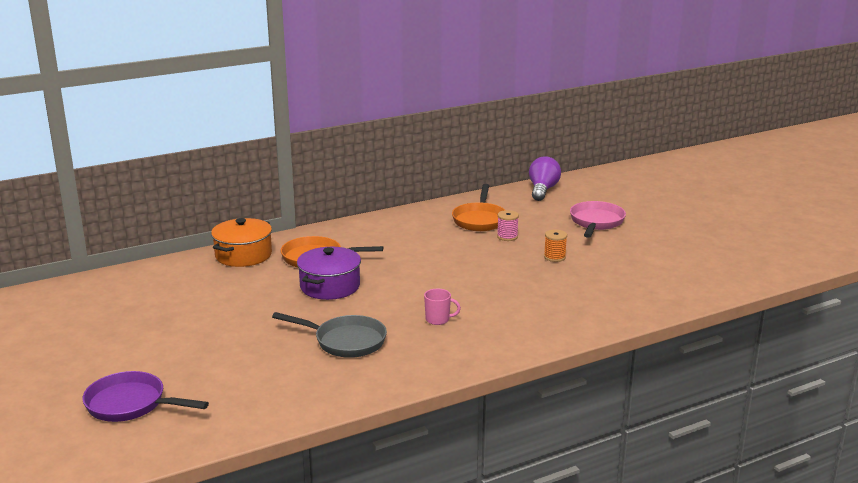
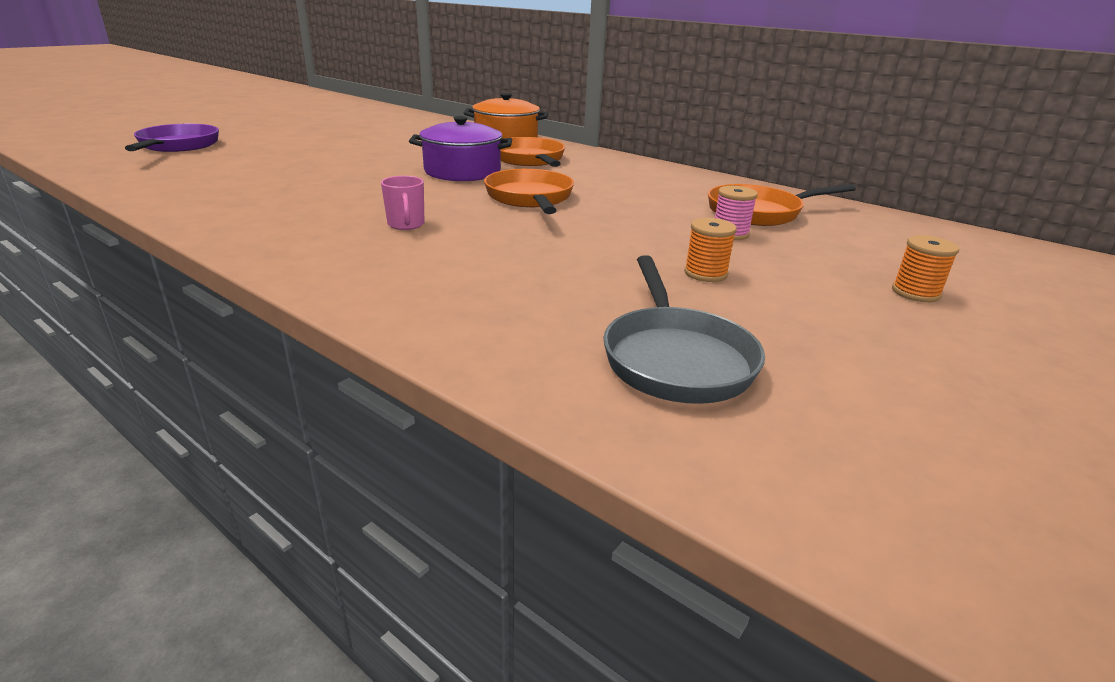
camera: 65 degrees right, 5 degrees up
grey pan [272,312,387,358] -> grey pan moved to [603,255,765,404]
purple light bulb [529,156,561,201] -> none
pink pan [570,201,626,238] -> orange spool [892,235,959,302]
none -> orange pan [484,169,574,214]

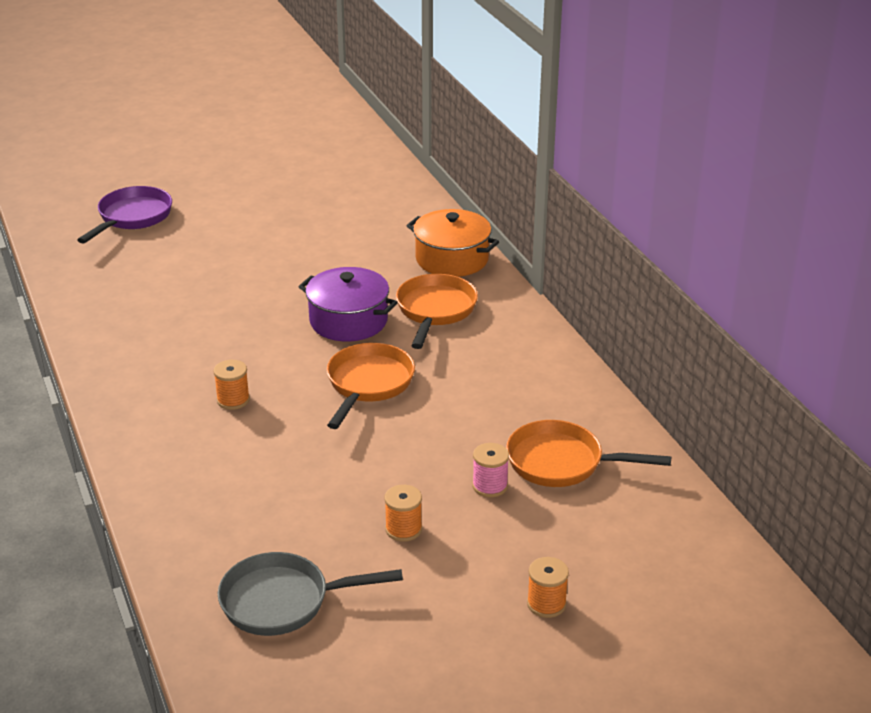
camera: 30 degrees right, 5 degrees up
pink mug [381,176,424,230] -> orange spool [213,360,250,410]
grey pan [603,255,765,404] -> grey pan turned 60 degrees clockwise [218,552,403,636]

